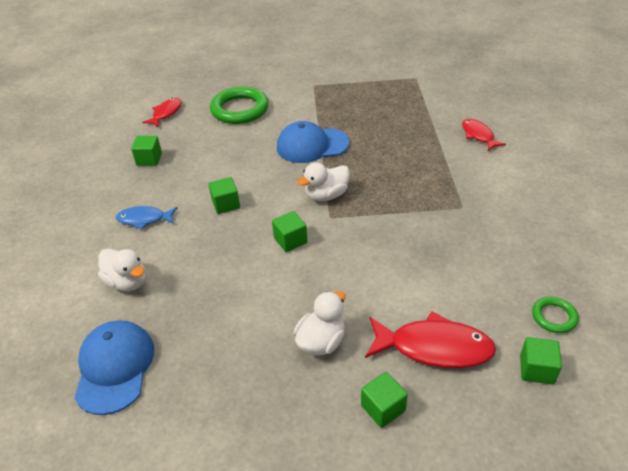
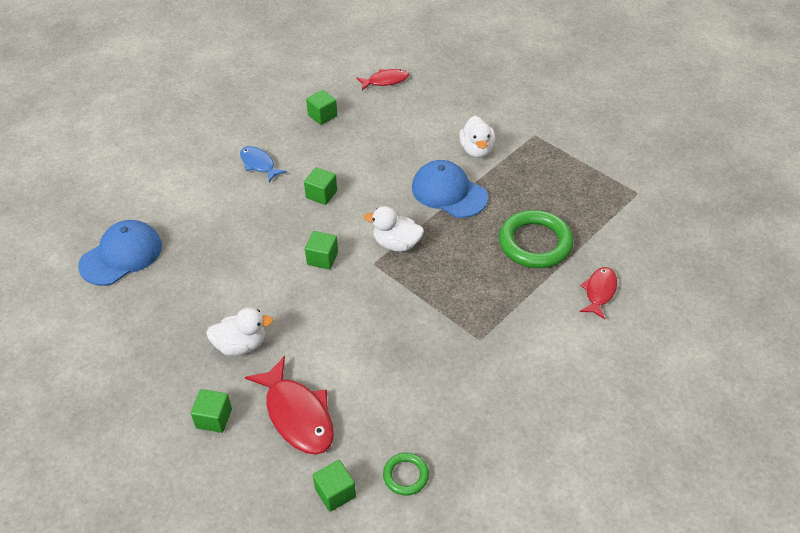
camera: 45 degrees right, 5 degrees up
white duck [98,248,146,291] -> white duck moved to [459,116,495,158]
green ring [210,86,269,124] -> green ring moved to [499,210,574,268]

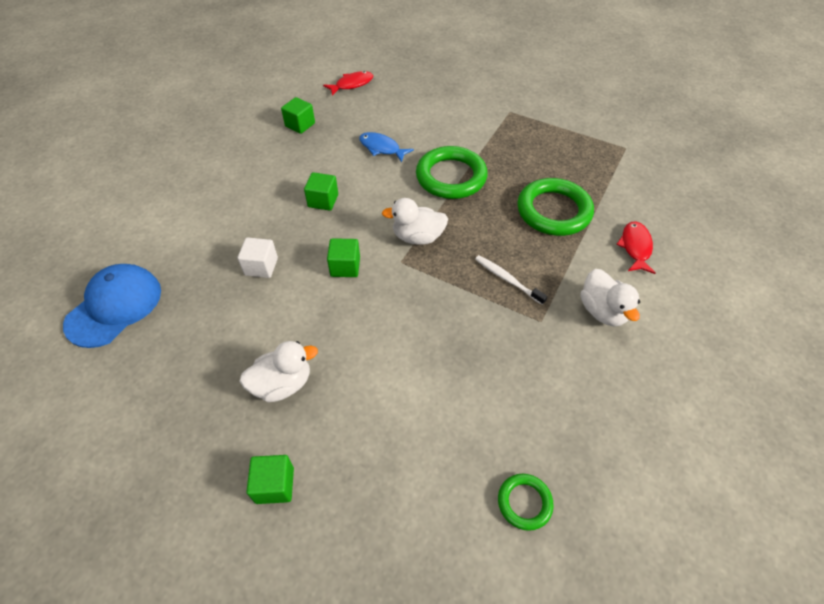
camera: 15 degrees left, 5 degrees up
blue fish [240,146,287,182] -> blue fish moved to [359,132,414,163]
red fish [245,356,334,455] -> none
green cube [313,460,356,512] -> none
blue cap [412,160,488,218] -> green ring [416,146,488,199]
white duck [459,116,495,158] -> white duck moved to [581,269,640,326]
none -> white cube [238,237,278,278]
none -> white toothbrush [475,255,547,305]

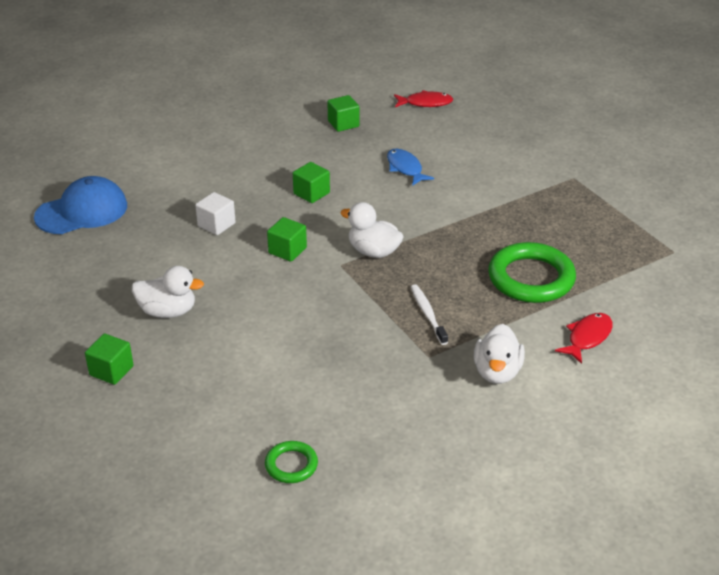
camera: 30 degrees right, 15 degrees down
green ring [416,146,488,199] -> none

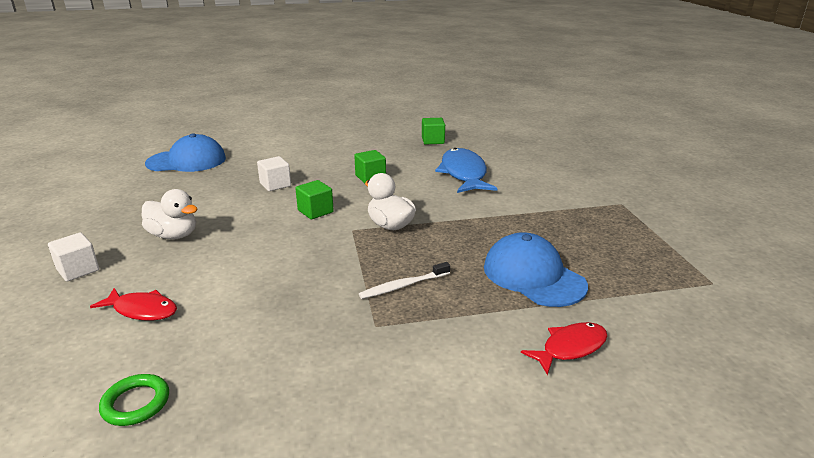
camera: 20 degrees right, 10 degrees down
green cube [85,333,134,385] -> white cube [48,232,99,282]
blue fish [387,148,434,186] -> blue fish [435,148,497,193], size x1.67
red fish [394,90,453,107] -> red fish moved to [90,288,177,321]
white toothbrush [411,284,448,345] -> white toothbrush turned 120 degrees counterclockwise [359,262,450,299]
white duck [474,324,525,384] -> none
green ring [488,242,576,303] -> blue cap [484,232,588,307]

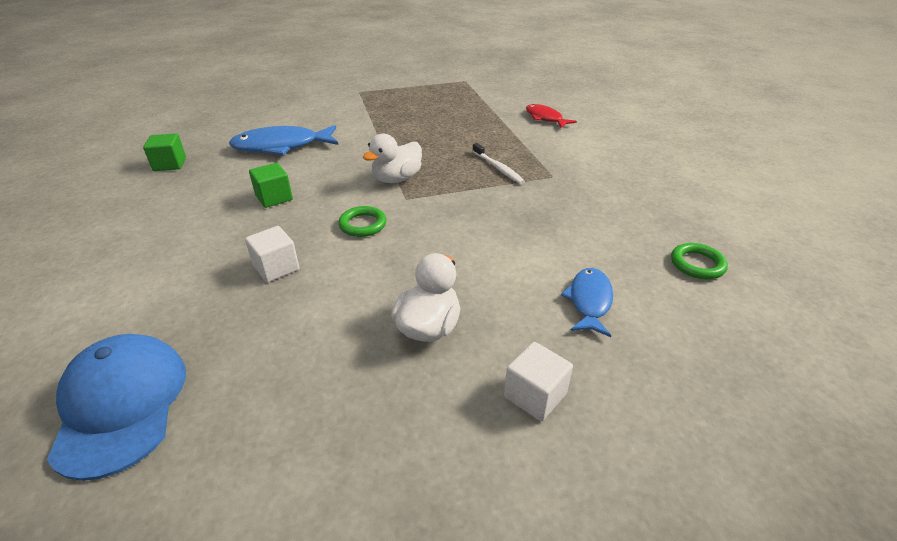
camera: 95 degrees left, 10 degrees up
red fish [90,288,177,321] -> blue fish [561,268,613,337]
green cube [295,180,334,219] -> green ring [338,206,387,237]
blue cap [484,232,588,307] -> none

